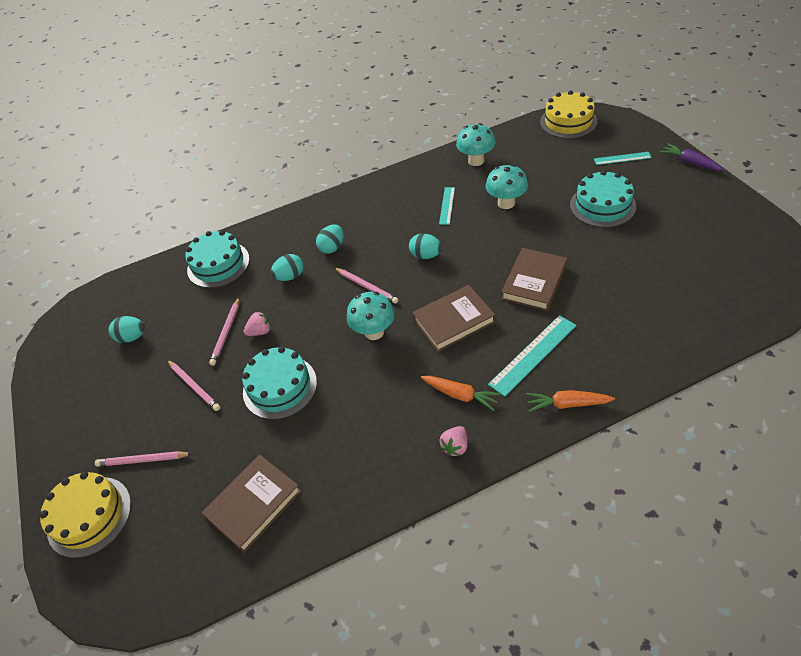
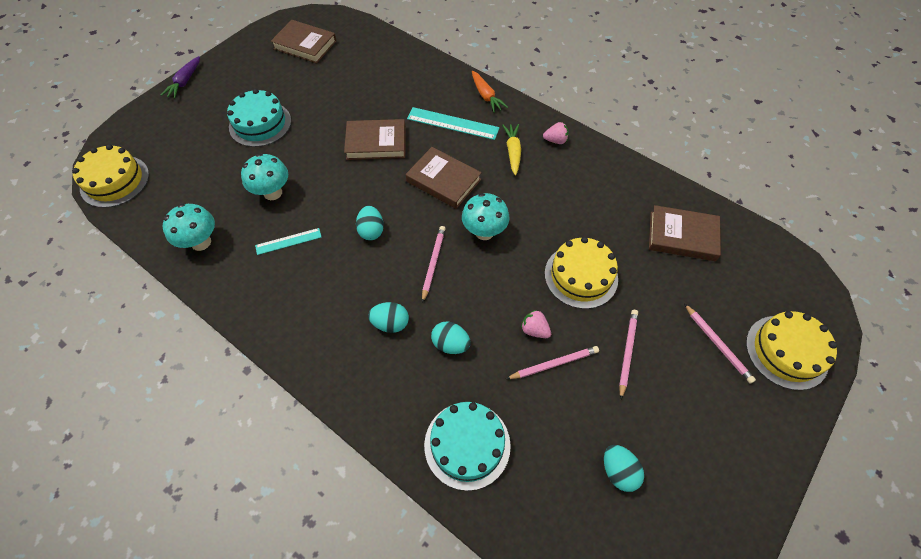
camera: 125 degrees left, 10 degrees up
turquoise cake [242,347,317,420] -> yellow cake [545,237,618,309]
orange carrot [421,376,501,411] -> yellow carrot [502,124,521,175]
turquoise ruler [594,152,652,165] -> none
none -> brown book [271,20,337,63]

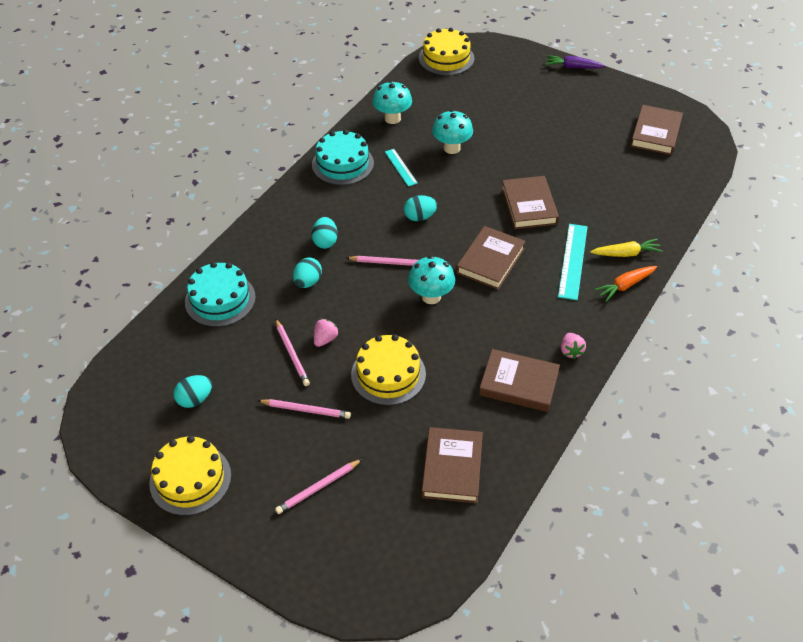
camera: 85 degrees right, 10 degrees down
turquoise cake [227,89,291,147] -> turquoise cake moved to [312,130,374,185]
yellow carrot [502,124,521,175] -> yellow carrot moved to [590,239,663,257]
yellow cake [746,311,837,390] -> yellow cake moved to [149,436,231,516]
none -> brown book [479,349,560,412]

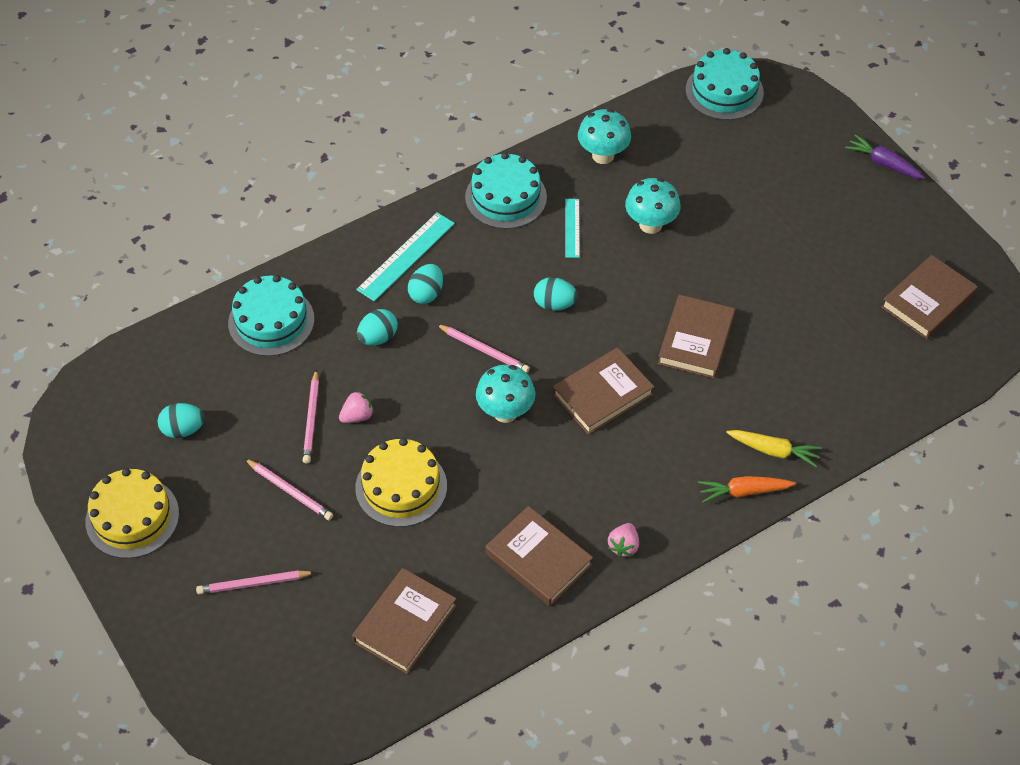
camera: 25 degrees right, 5 degrees up
yellow cake [419,28,474,76] -> turquoise cake [686,48,764,120]
turquoise ruler [558,224,587,300] -> turquoise ruler moved to [356,212,455,301]

